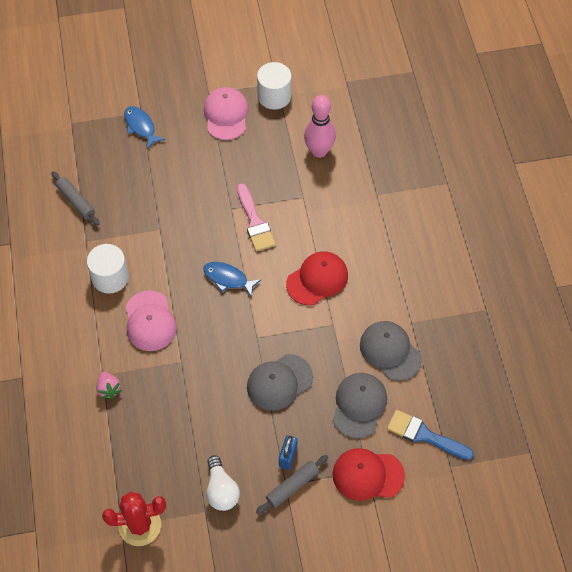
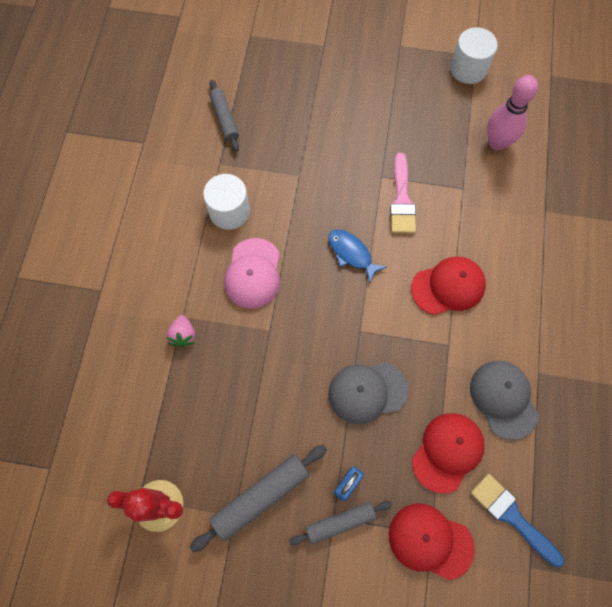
camera: 20 degrees right, 10 degrees up
blue fish [124,106,165,149] -> none
pink cap [204,87,249,140] -> none
white light bulb [206,455,240,511] -> grey rolling pin [190,445,327,552]
grey cap [333,373,387,439] -> red cap [412,413,485,493]

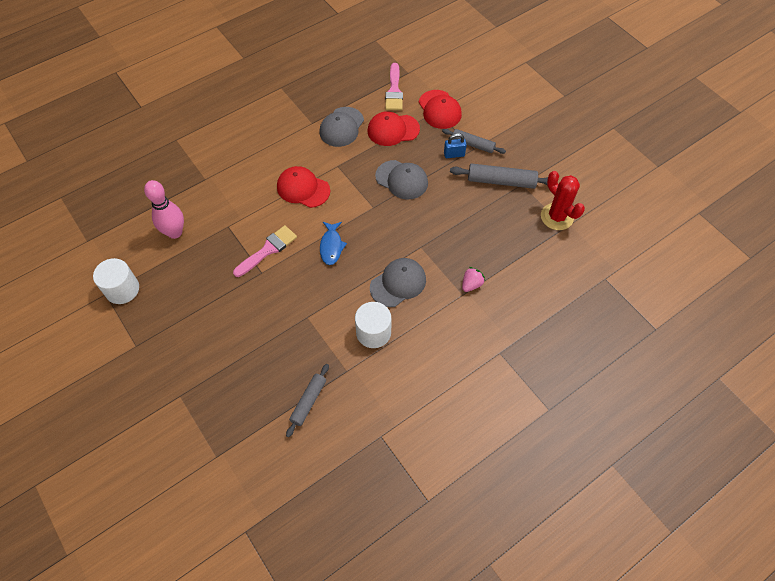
camera: 135 degrees left, 10 degrees down
pink cap [224,238,280,309] -> grey cap [370,258,426,307]
blue brush [471,474,564,567] -> pink brush [385,63,403,110]

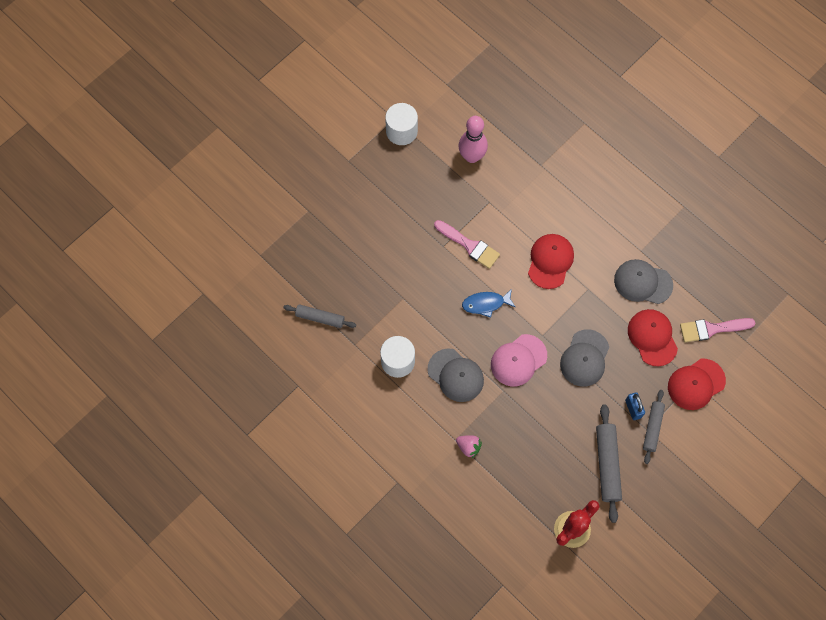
camera: 80 degrees right, 10 degrees up
none -> pink cap [491,334,547,386]

